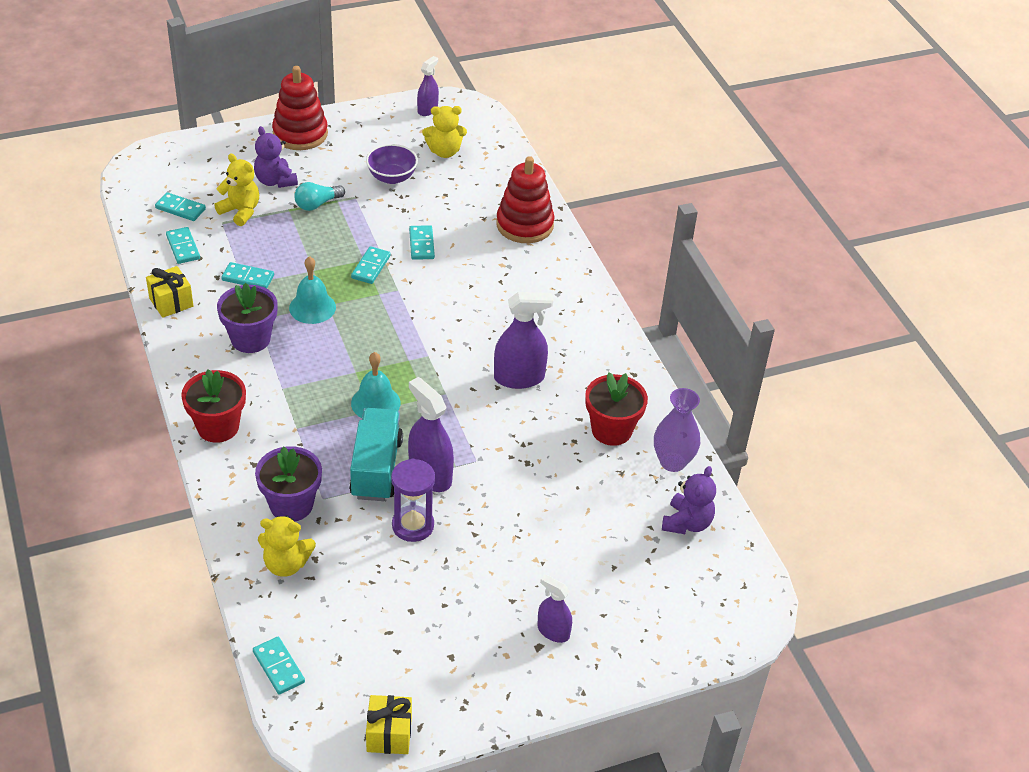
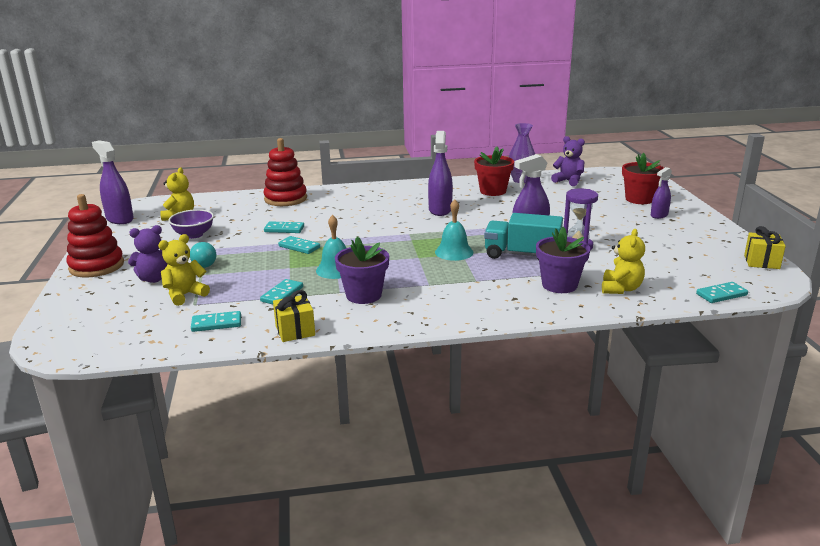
camera: 75 degrees left, 20 degrees down
turquoise domino [155,192,206,221] -> none
red flower pot [181,369,246,443] -> red flower pot moved to [622,153,664,204]
purple spray bottle [417,56,439,116] -> purple spray bottle [92,140,134,224], size x1.64

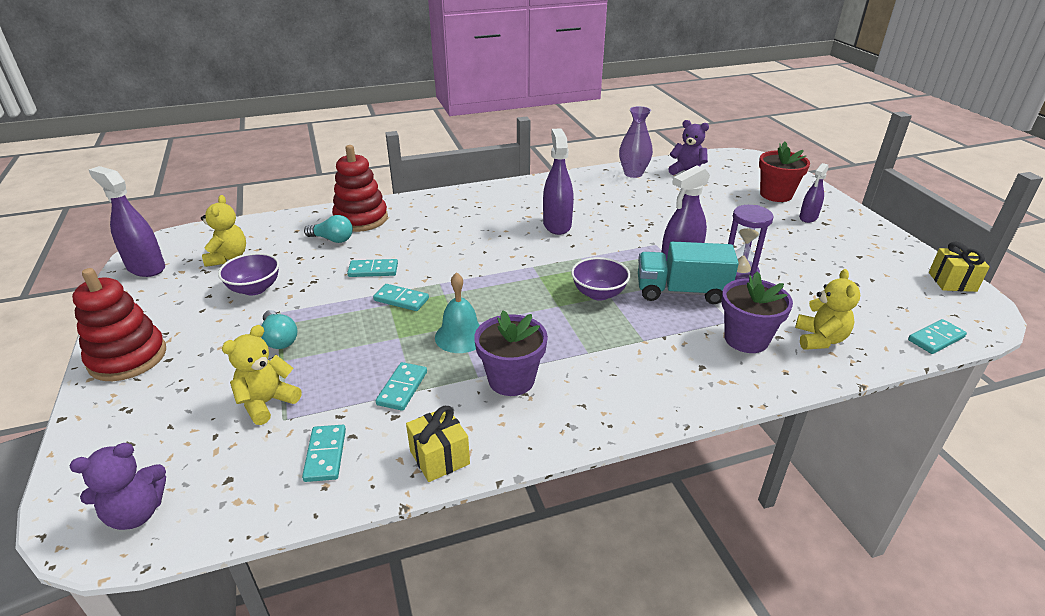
camera: 10 degrees left, 10 degrees up
purple teddy bear [128,225,168,283] -> purple teddy bear moved to [70,443,166,530]
turquoise domino [191,311,241,332] -> turquoise domino turned 75 degrees counterclockwise [302,425,346,482]
turquoise bell [435,199,473,261] -> purple bowl [571,257,630,301]
red flower pot [474,147,514,196] -> none
none -> turquoise light bulb [304,215,353,243]

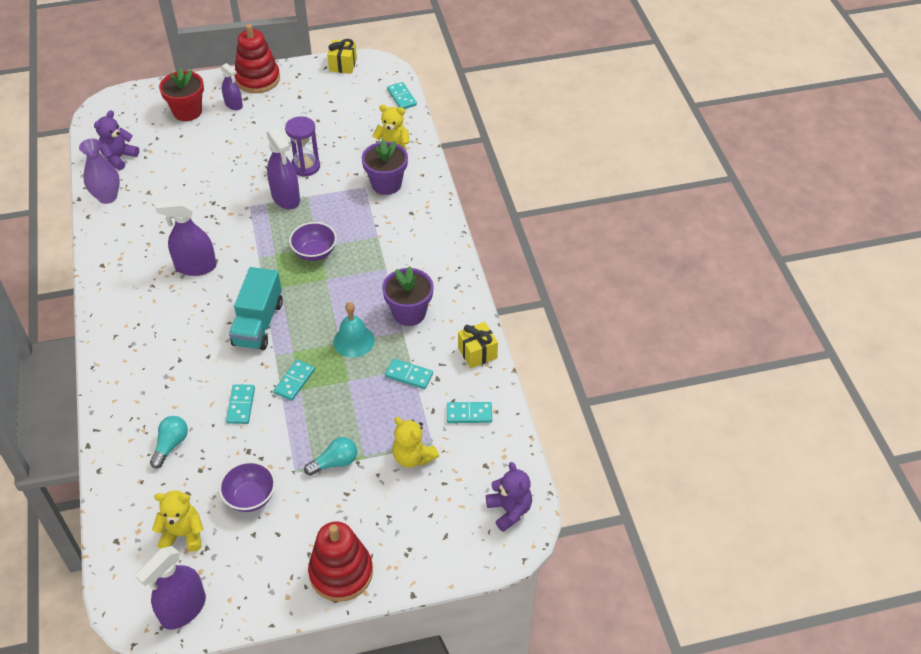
camera: 85 degrees left, 15 degrees up
red stacking toy [332,145,388,232] -> red stacking toy moved to [234,24,280,93]
turquoise truck [638,241,739,304] -> turquoise truck moved to [229,267,283,350]

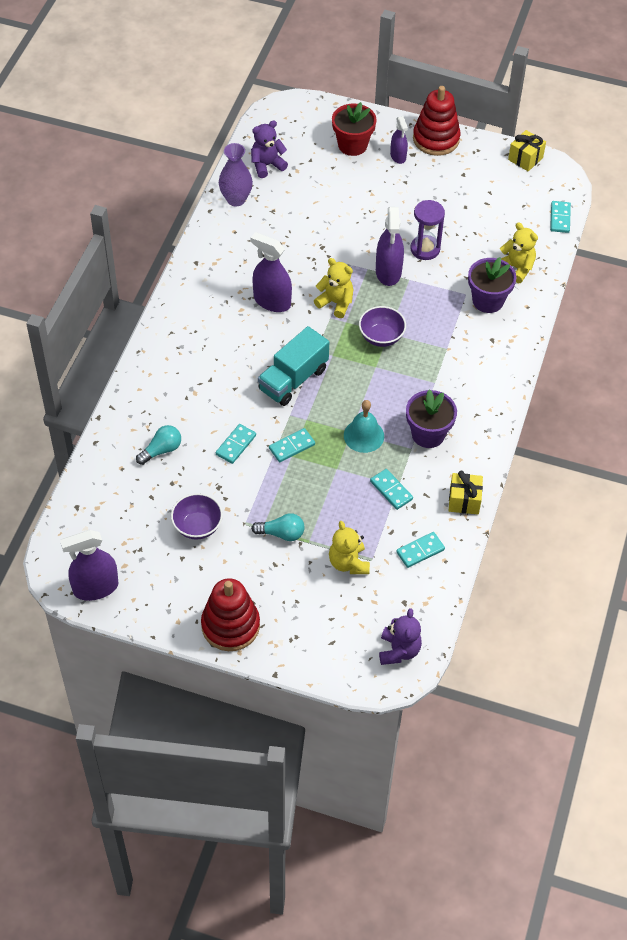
camera: 30 degrees right, 5 degrees up
yellow teddy bear [152,490,204,552] -> yellow teddy bear moved to [314,258,354,318]
turquoise domino [447,402,492,423] -> turquoise domino turned 60 degrees counterclockwise [396,532,445,568]

